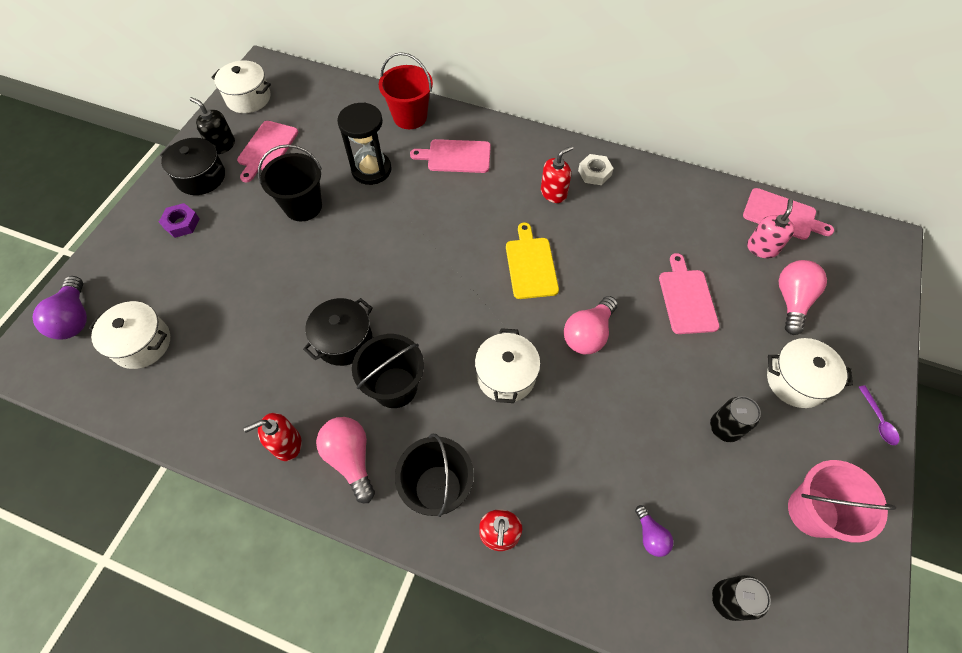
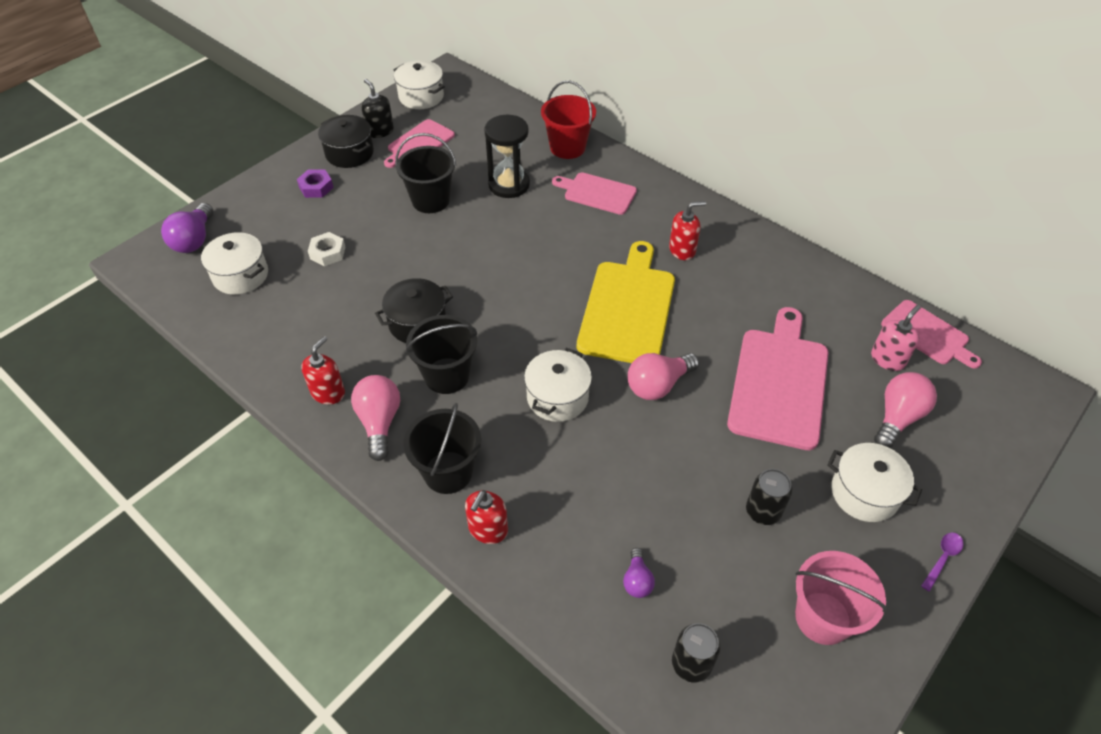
camera: 20 degrees right, 10 degrees down
red soap dispenser [243,413,302,461] -> red soap dispenser turned 120 degrees clockwise [301,336,345,405]
yellow cutting board [506,223,559,299] -> yellow cutting board [577,241,675,363], size x1.70
white nut [578,154,614,185] -> white nut moved to [308,232,345,266]
pink cutting board [659,253,720,334] -> pink cutting board [727,307,829,450], size x1.70
purple spoon [859,385,899,445] -> purple spoon turned 150 degrees counterclockwise [921,533,964,592]

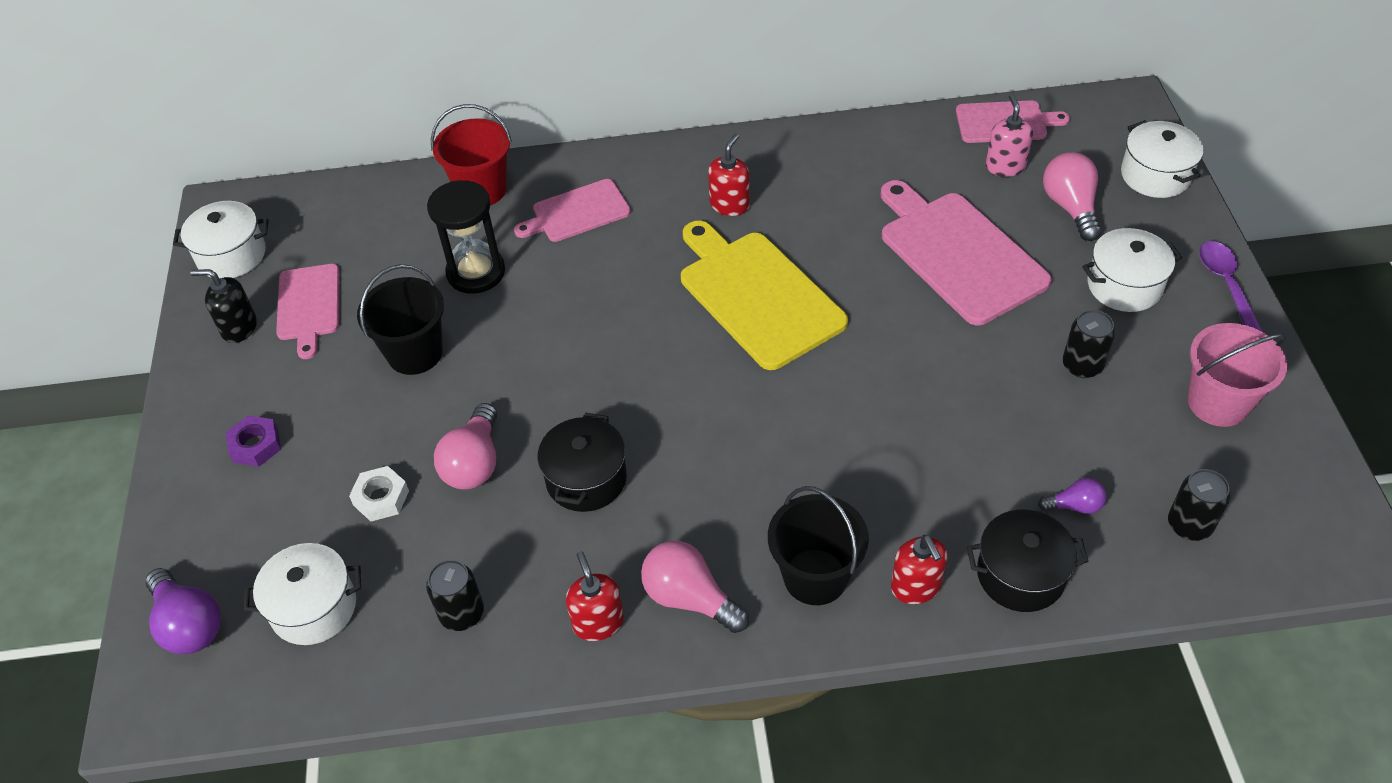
camera: 45 degrees left, 0 degrees up
black pot [318,115,374,168] -> black pot moved to [967,509,1088,612]
black bucket [406,315,477,394] -> none
white pot [524,348,592,422] -> white pot moved to [1121,120,1204,198]
purple light bulb [623,548,655,598] -> purple light bulb turned 45 degrees counterclockwise [1038,478,1107,514]
pink light bulb [628,353,699,400] -> pink light bulb moved to [434,403,497,490]
purple spoon [921,533,964,592] -> purple spoon [1199,241,1263,332], size x1.63
none -> black can [426,560,484,631]

